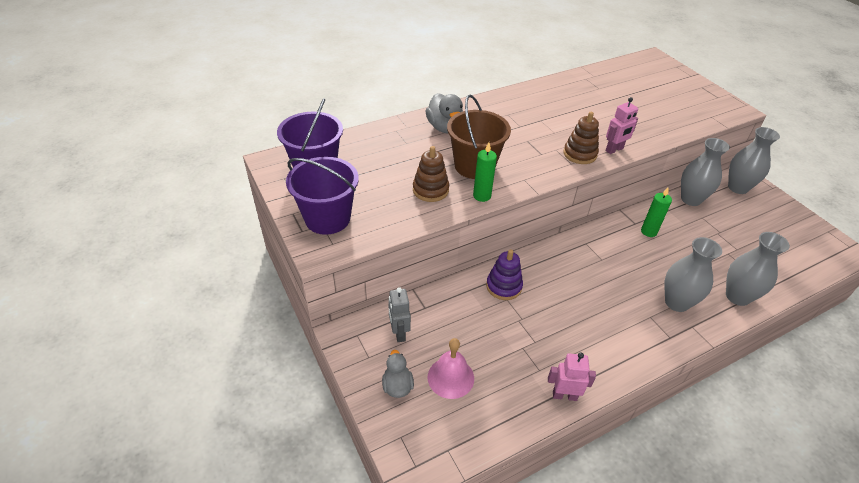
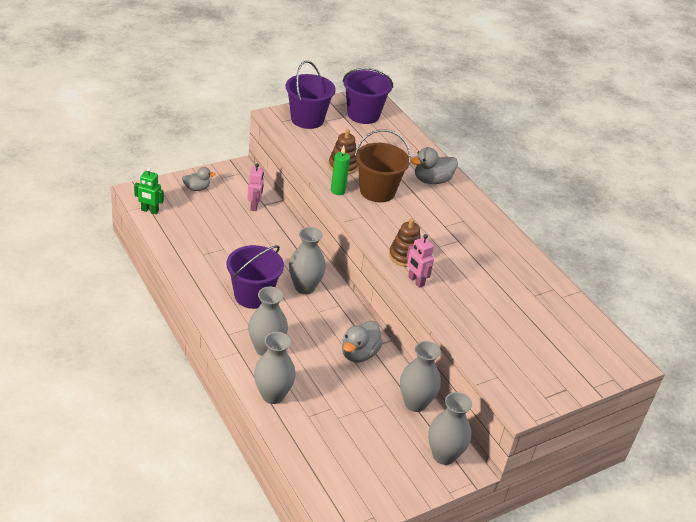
camera: 85 degrees right, 5 degrees down
grey robot [388,287,411,342] -> none
pink bell [428,338,474,399] -> none
purple stacking toy [486,249,523,300] -> none
pink robot [548,353,596,401] -> pink robot moved to [247,163,264,211]
green candle [641,188,672,237] -> grey duck [342,321,383,362]
none -> green robot [134,167,164,214]
none -> purple bucket [227,245,284,309]
none -> grey vase [289,227,326,294]

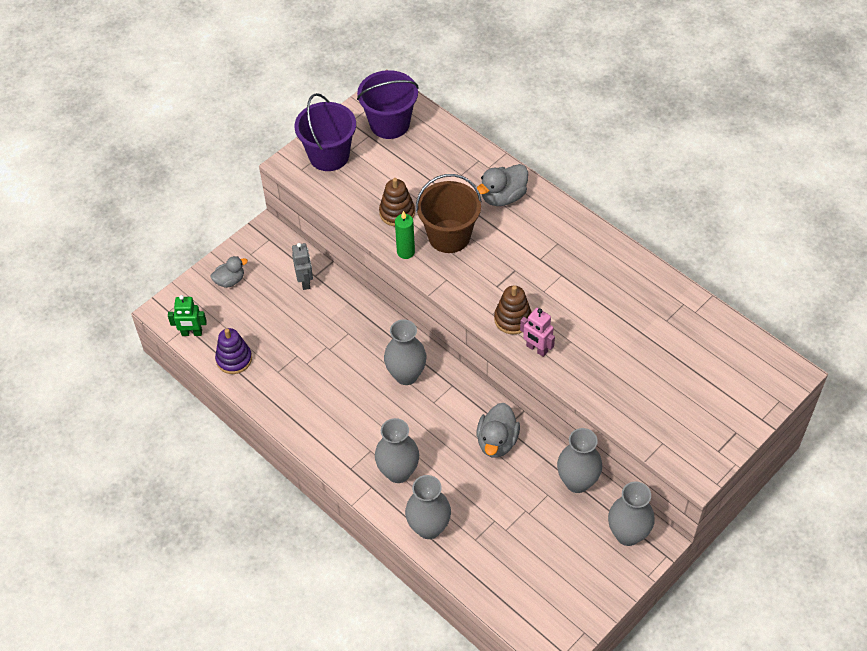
camera: 10 degrees left, 15 degrees up
purple bucket [227,245,284,309] -> none
pink robot [247,163,264,211] -> grey robot [292,243,313,290]
none -> purple stacking toy [215,328,252,374]

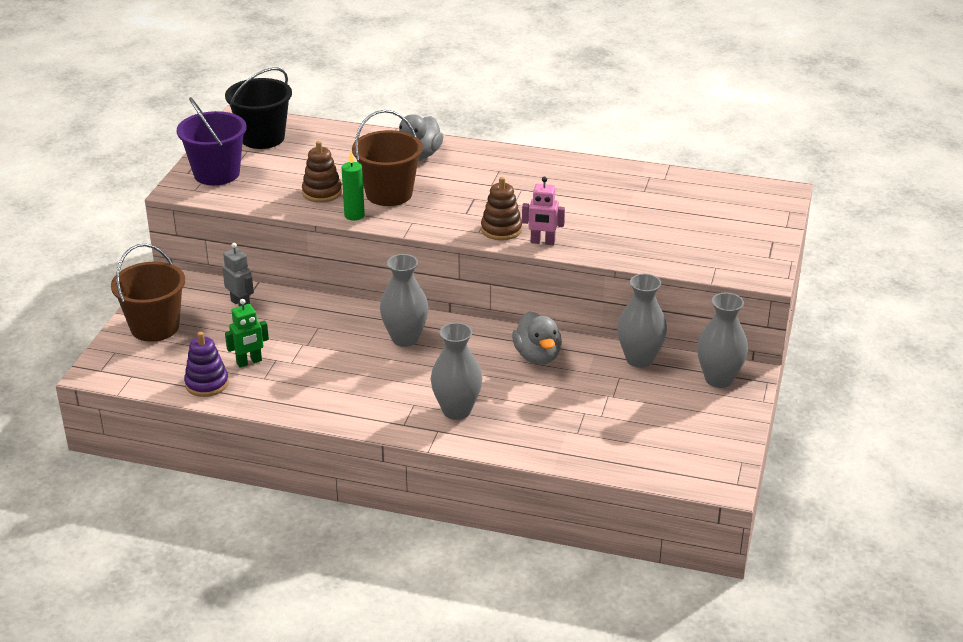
camera: 30 degrees left, 20 degrees down
green robot [168,295,207,336] -> green robot moved to [225,299,269,368]
grey duck [211,256,248,288] -> brown bucket [111,244,185,342]
purple bucket [357,70,419,139] -> black bucket [225,68,292,149]
grey vase [405,475,451,539] -> none

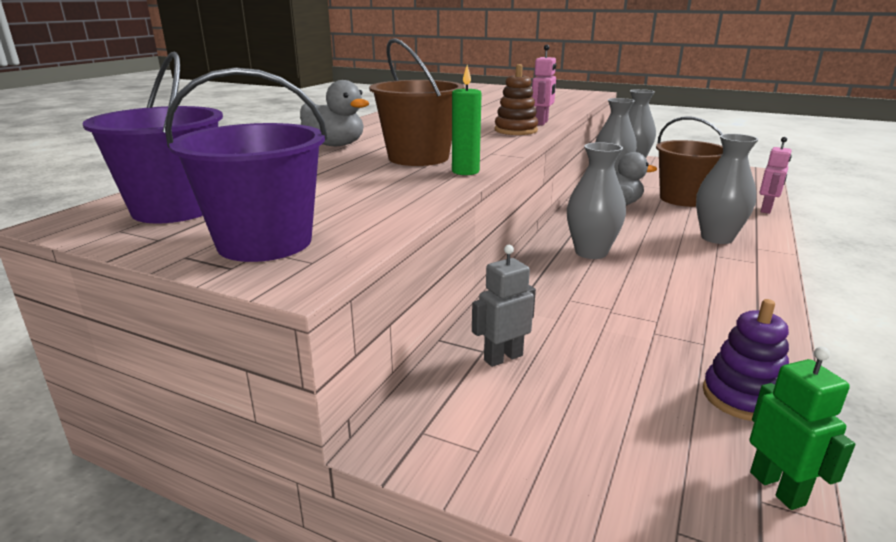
camera: 80 degrees left, 10 degrees down
brown bucket [111,244,185,342] -> brown bucket moved to [656,117,723,207]
black bucket [225,68,292,149] -> purple bucket [83,52,223,223]
green robot [225,299,269,368] -> green robot moved to [750,347,855,510]
brown stacking toy [302,141,342,203] -> none
none -> pink robot [760,137,792,214]

